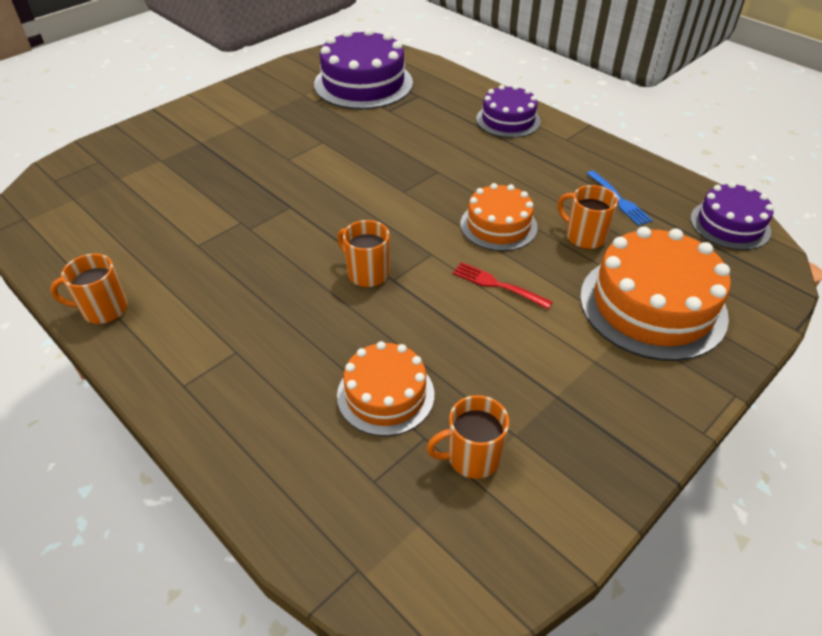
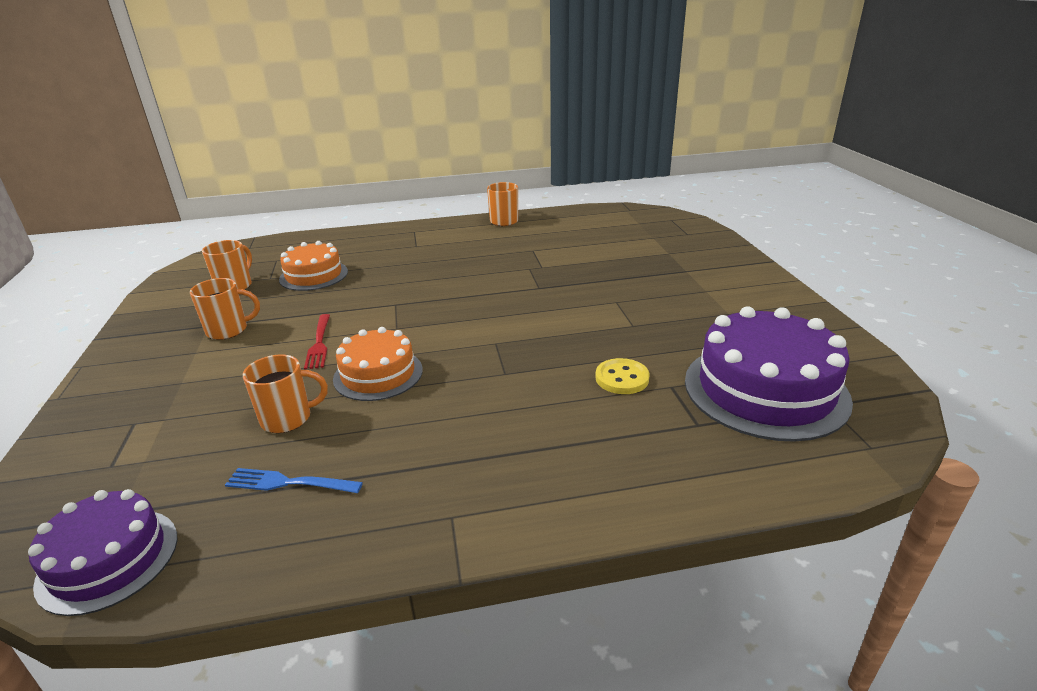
camera: 125 degrees right, 15 degrees down
orange mug [337,220,390,287] -> orange mug moved to [190,278,260,340]
red fork [452,262,553,309] -> red fork turned 105 degrees clockwise [304,314,330,370]
purple cake [476,85,541,138] -> none
orange cake [580,226,731,361] -> none
none -> yellow button [595,358,650,394]

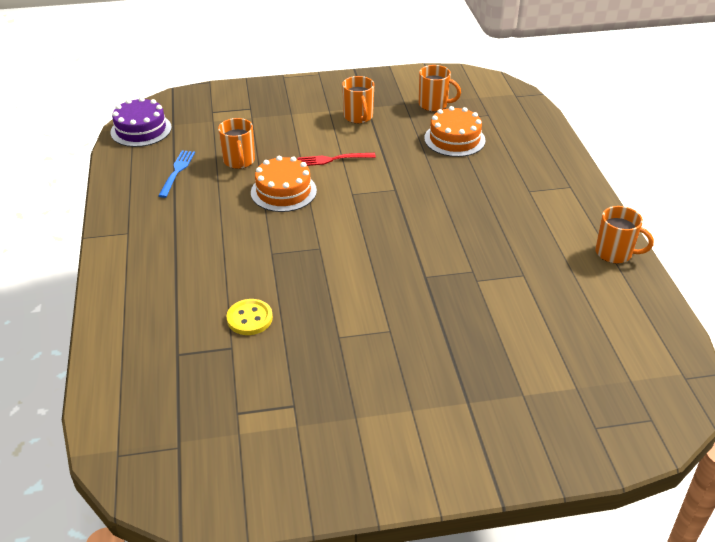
camera: 90 degrees right, 10 degrees up
purple cake [685,306,853,442] -> none

